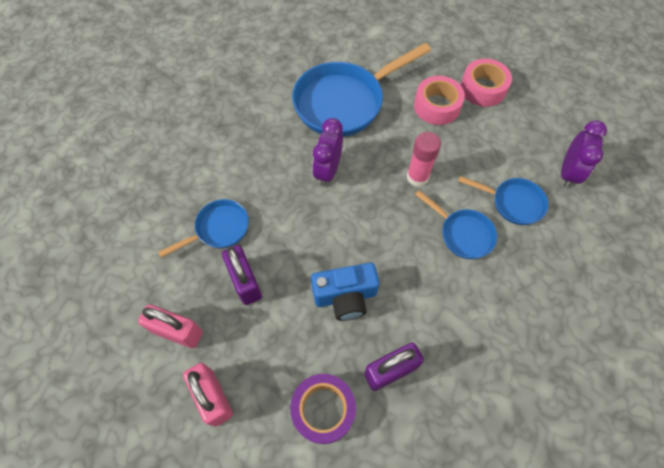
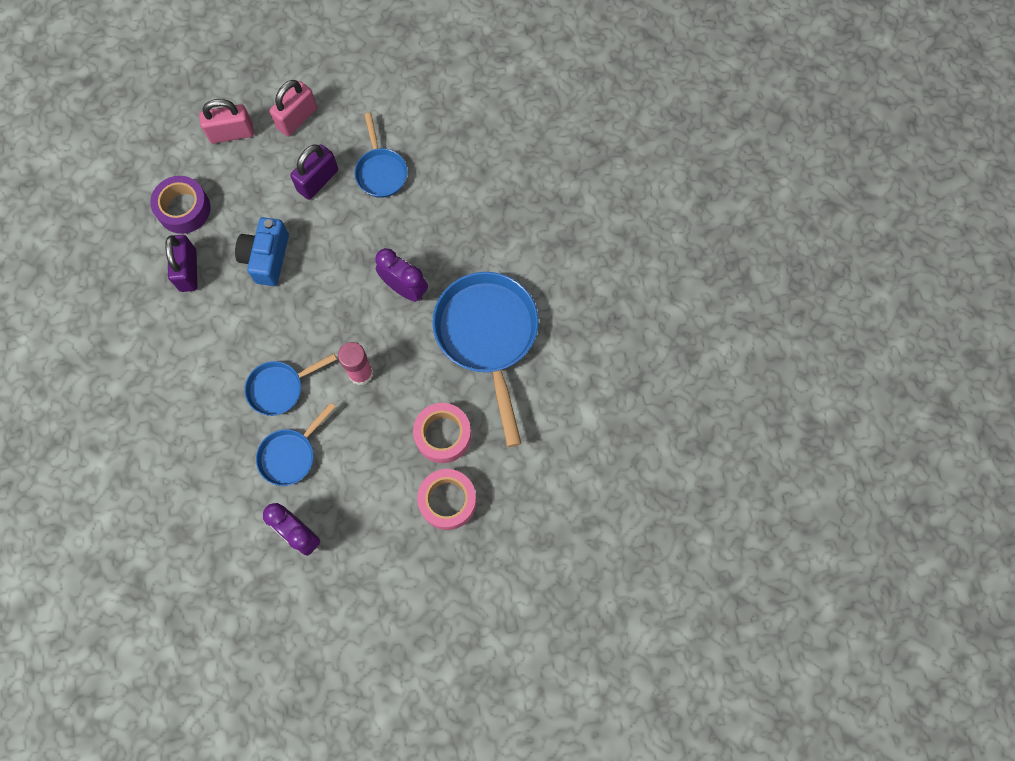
camera: 110 degrees right, 10 degrees up
purple padlock [222,245,262,305] -> purple padlock turned 45 degrees counterclockwise [290,144,338,200]

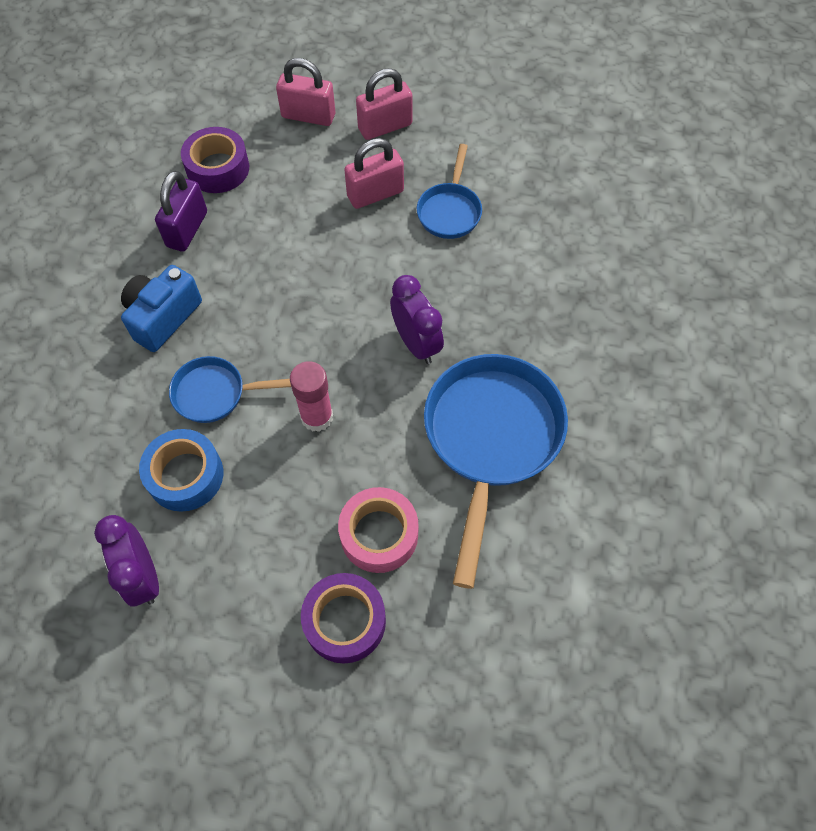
camera: 25 degrees right, 10 degrees down
blue camera [235,217,289,286] -> blue camera moved to [121,265,202,352]
blue pan [256,402,336,486] -> blue tape [139,429,223,512]
purple padlock [290,144,338,200] -> pink padlock [344,138,404,209]
pink tape [417,469,477,530] -> purple tape [301,573,386,664]

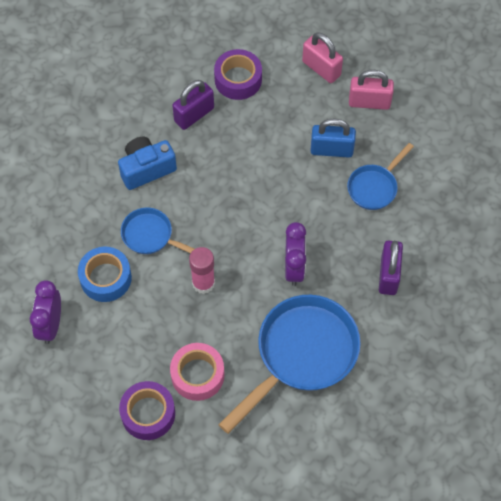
camera: 30 degrees right, 0 degrees up
pink padlock [344,138,404,209] -> blue padlock [310,119,356,158]
none -> purple padlock [379,241,403,295]

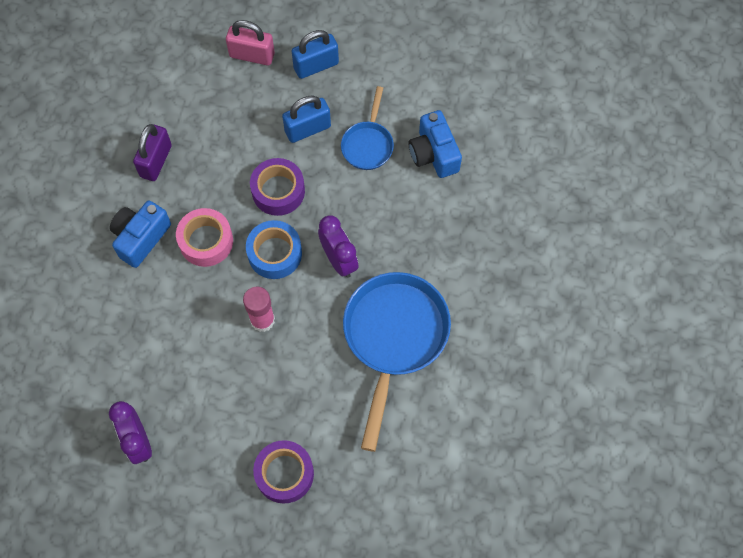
camera: 30 degrees left, 5 degrees up
blue tape [78,247,132,302] -> blue tape moved to [246,220,302,279]
blue pan [121,208,194,254] -> none
pink tape [170,343,225,401] -> pink tape moved to [176,208,233,267]
purple tape [214,49,262,100] -> purple tape moved to [250,158,305,216]
pink padlock [349,70,394,110] -> blue padlock [292,30,339,79]
purple padlock [379,241,403,295] -> none
none -> blue camera [408,110,462,178]

